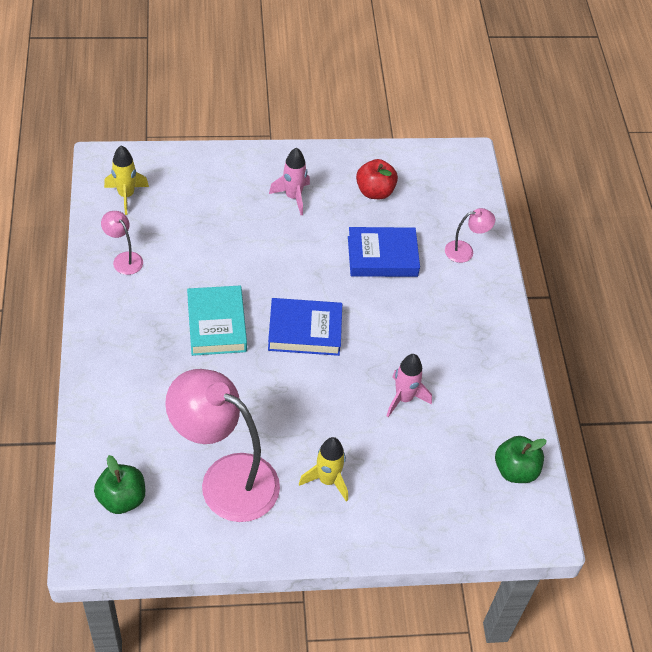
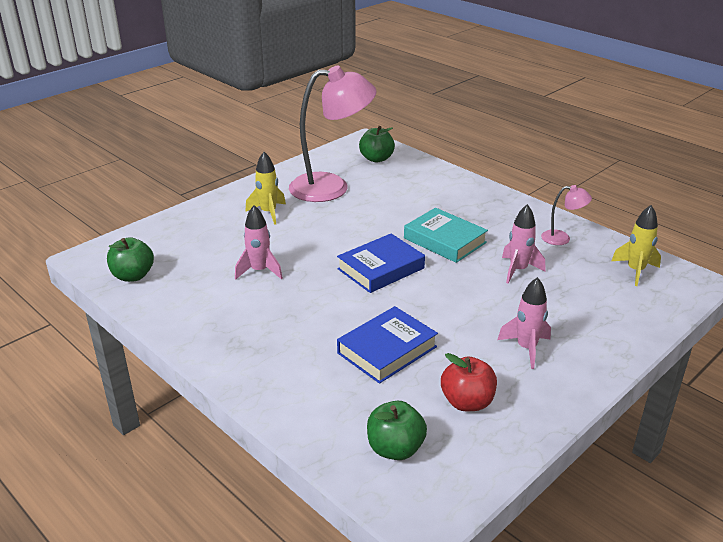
camera: 145 degrees right, 20 degrees down
pink lamp [445,208,495,263] -> none
none -> green apple [367,401,427,460]
none -> pink rocket [502,204,545,284]

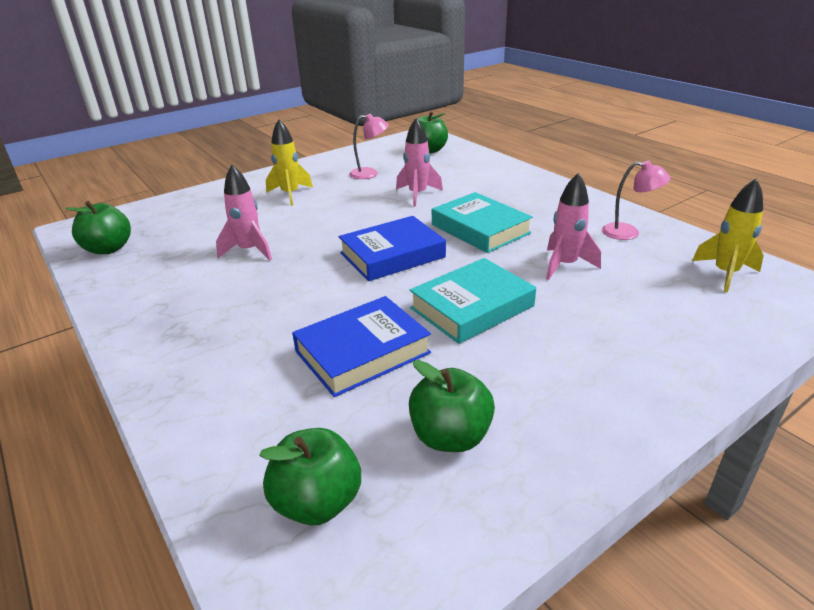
camera: 10 degrees right, 0 degrees up
pink lamp [289,66,377,202] -> pink lamp [349,113,389,179], size x0.43
red apple [441,353,497,411] -> green apple [409,360,495,452]
pink rocket [497,277,551,369] -> pink rocket moved to [396,118,443,207]
none -> turquoise book [410,258,536,344]

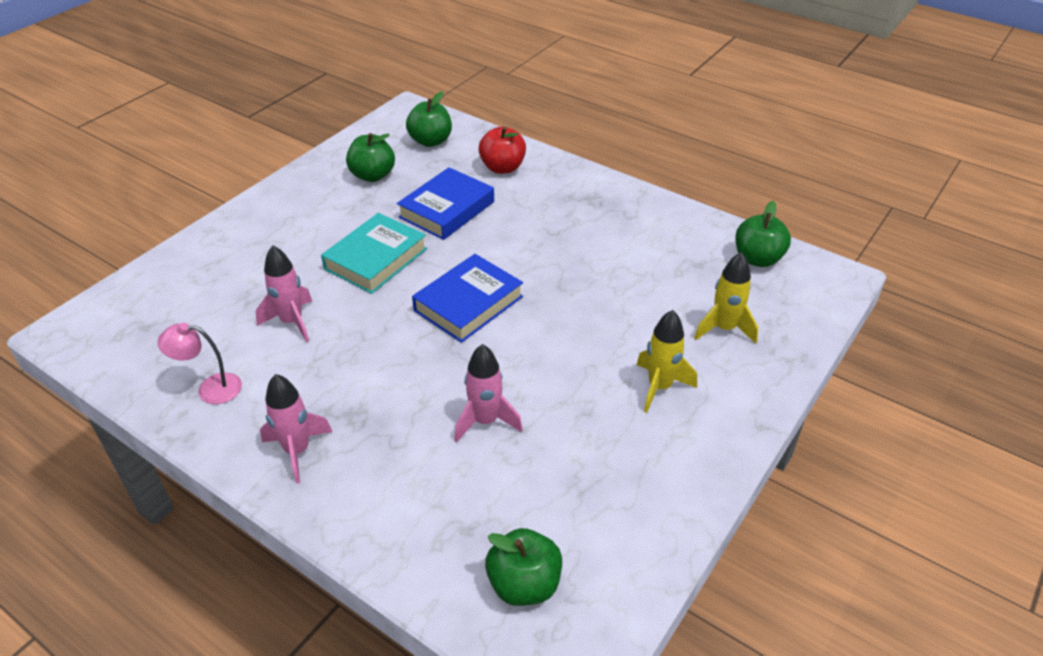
camera: 160 degrees right, 10 degrees up
pink rocket [216,165,272,260] -> pink rocket moved to [260,374,332,483]
pink lamp [349,113,389,179] -> none
turquoise book [432,192,533,253] -> none
yellow rocket [692,178,764,293] -> yellow rocket moved to [694,252,758,344]
none -> red apple [479,126,526,174]

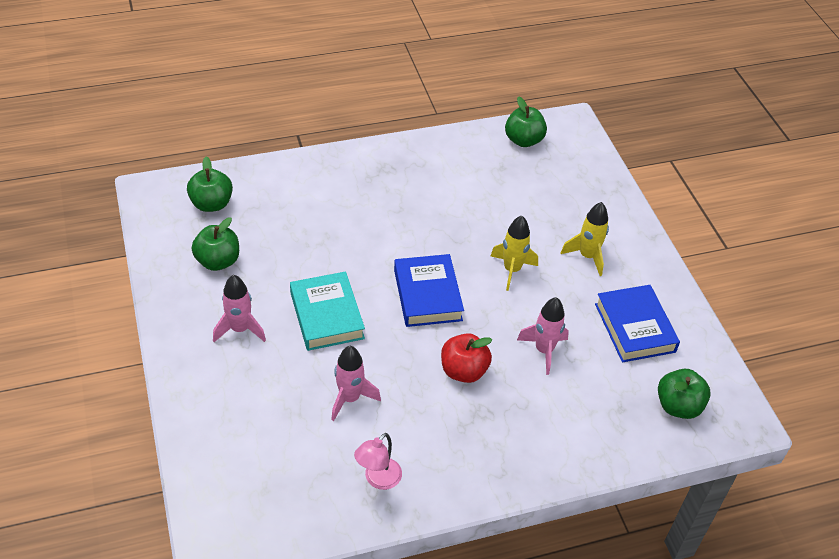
camera: 55 degrees left, 5 degrees up
pink rocket [260,374,332,483] -> pink rocket moved to [213,275,266,342]
blue book [397,167,494,240] -> blue book moved to [595,285,680,363]
red apple [479,126,526,174] -> red apple moved to [441,333,492,383]
yellow rocket [694,252,758,344] -> yellow rocket moved to [491,215,538,291]

